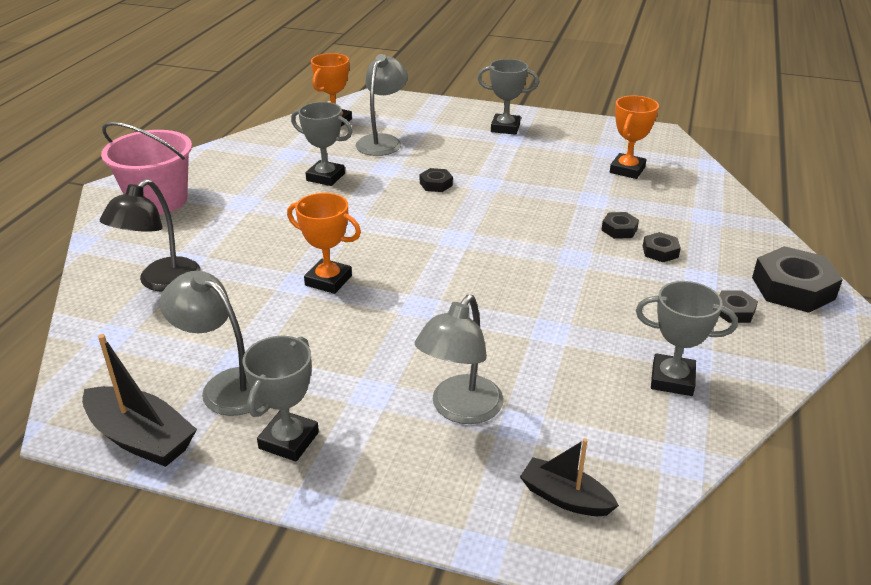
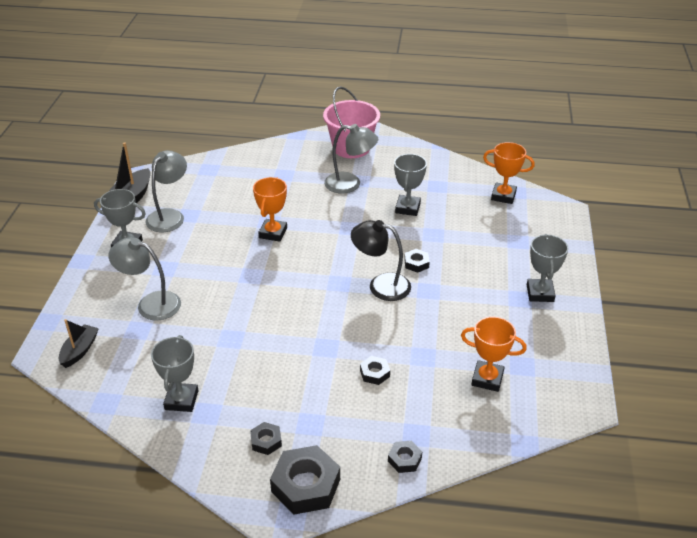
camera: 80 degrees right, 5 degrees up
black lamp [100,179,201,292] -> black lamp moved to [351,220,411,301]
grey lamp [356,54,408,156] -> grey lamp moved to [324,124,378,194]
black nut [643,232,681,262] -> black nut moved to [388,441,422,473]

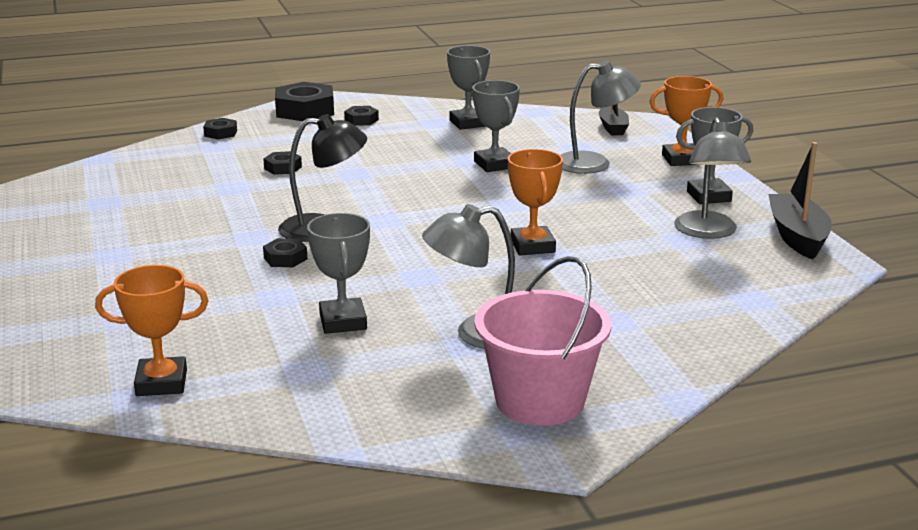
camera: 155 degrees right, 15 degrees down
orange trophy [461,317,527,392] -> orange trophy moved to [650,76,724,166]
grey trophy [527,234,568,302] -> grey trophy moved to [472,80,520,172]

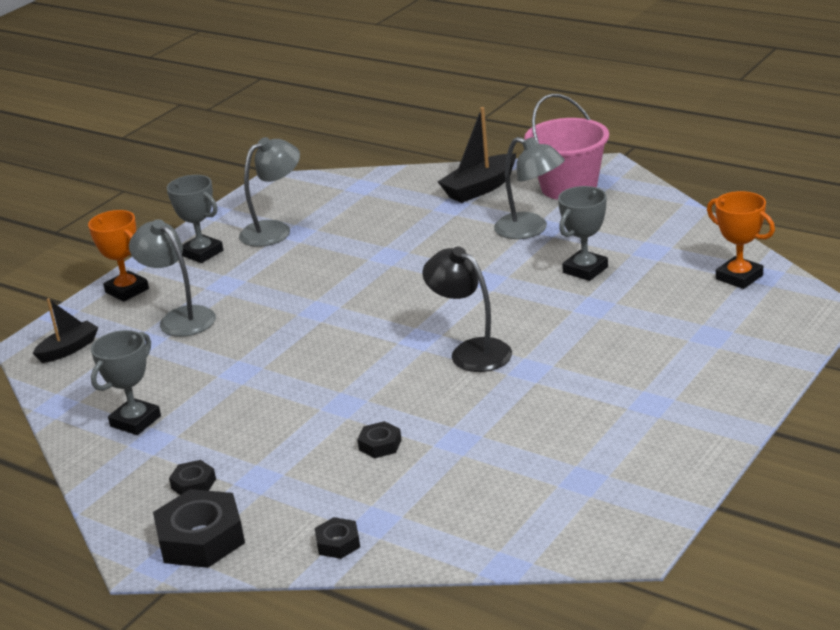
camera: 125 degrees left, 5 degrees up
black nut [263,238,308,267] -> none
grey trophy [472,80,520,172] -> none
orange trophy [508,149,563,255] -> none
black boat [768,142,832,260] -> black boat moved to [438,107,516,203]

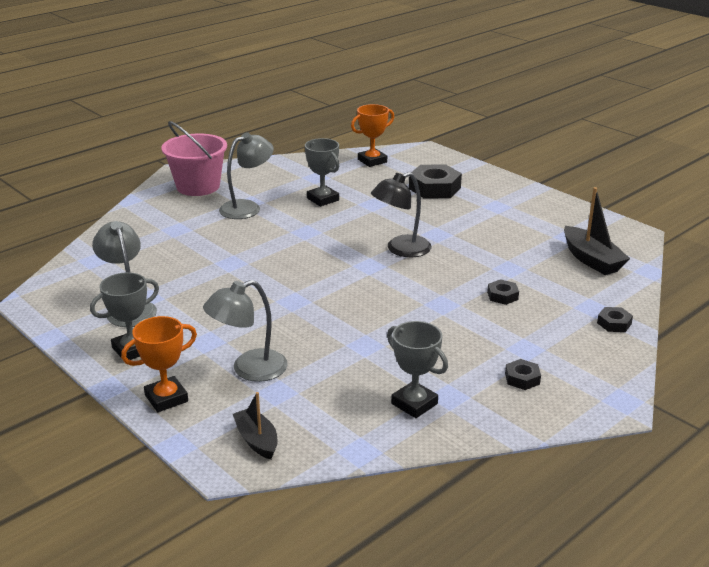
camera: 80 degrees left, 0 degrees up
black nut [153,489,245,568] -> black nut moved to [409,164,462,199]
black boat [438,107,516,203] -> black boat moved to [564,187,630,275]

